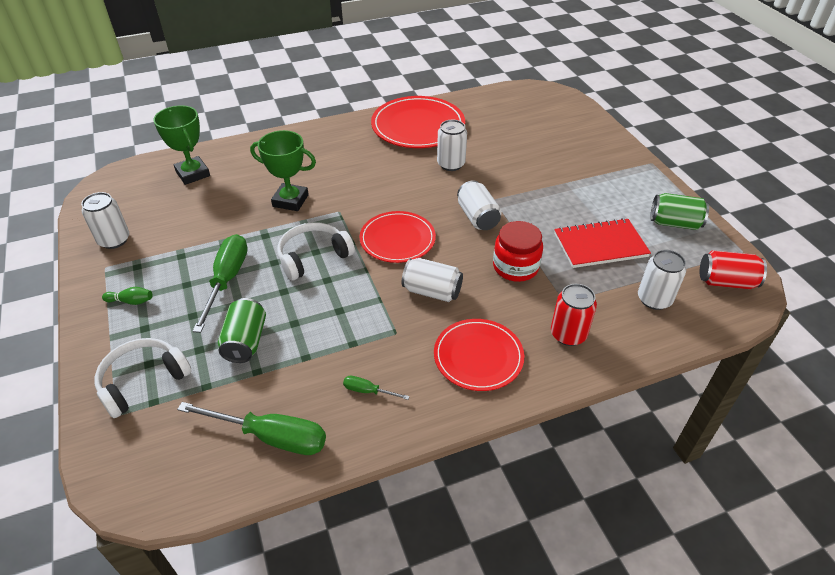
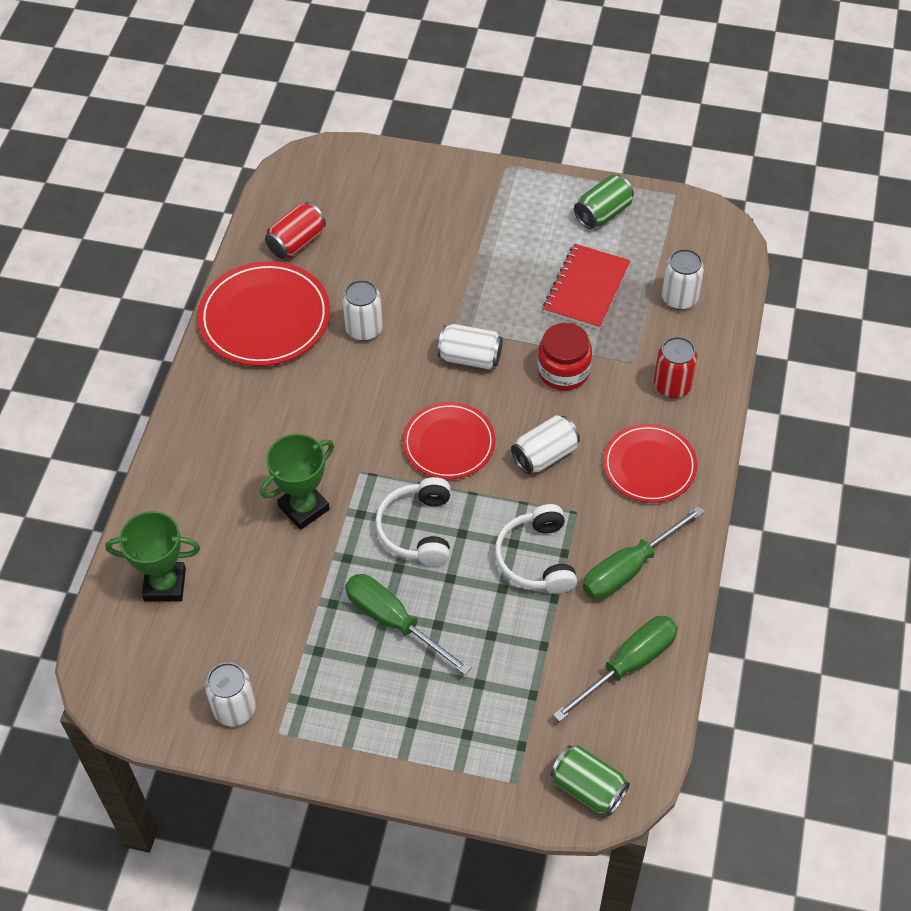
camera: 55 degrees left, 10 degrees up
white headphones [95,338,192,418] -> white headphones moved to [495,504,577,593]
green bowling pin [102,287,153,305] -> none
green can [218,298,266,363] -> green can moved to [550,745,630,816]
green screwdriver [343,376,410,400] -> green screwdriver [583,506,704,600], size x2.15
red can [700,250,767,289] -> red can moved to [265,202,326,259]

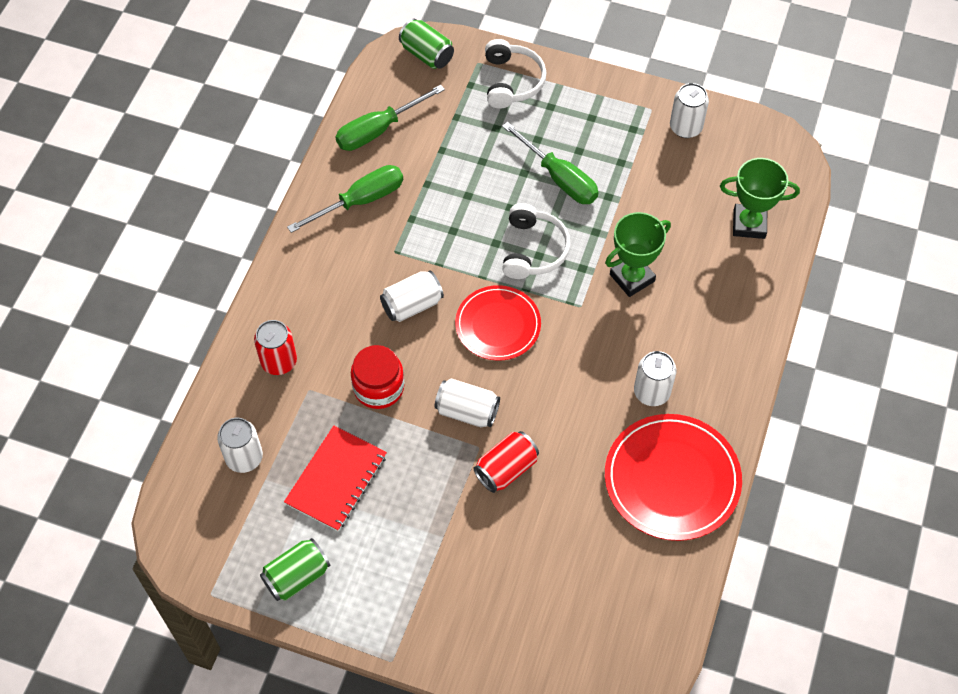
camera: 175 degrees left, 5 degrees up
red can [265,202,326,259] -> red can moved to [474,431,539,493]
white can [342,280,383,341] -> white can moved to [634,351,676,406]
white headphones [495,504,577,593] -> white headphones moved to [485,39,546,109]
red plate [603,424,697,503] -> none

